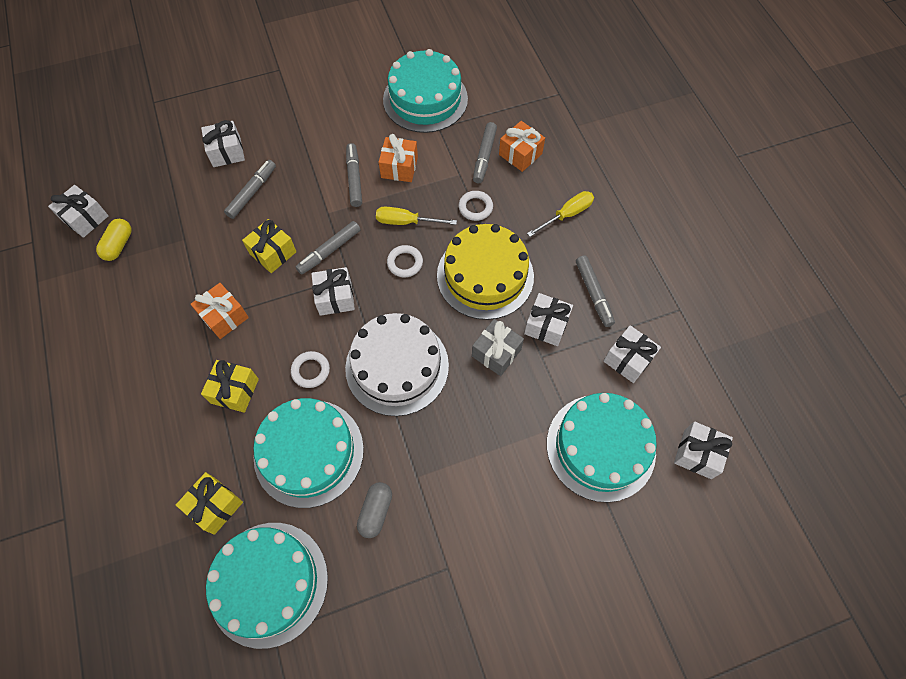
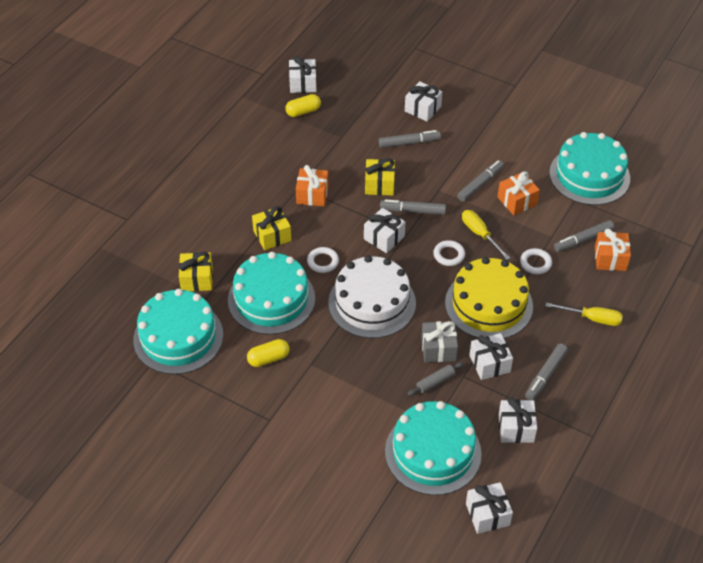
camera: 50 degrees right, 15 degrees down
grey capsule [357,482,392,538] -> yellow capsule [247,339,290,367]
none -> grey rolling pin [408,362,464,396]

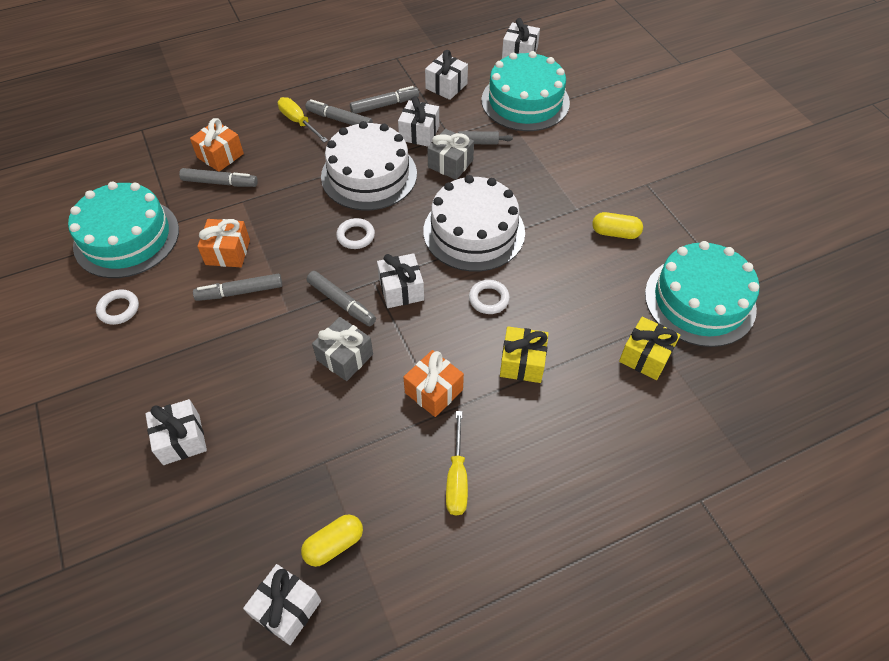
camera: 145 degrees left, 5 degrees up
turquoise cake [228,252,315,335] -> none
yellow capsule [285,94,321,117] -> yellow capsule turned 45 degrees counterclockwise [301,515,363,567]
yellow gift [365,158,395,195] -> grey gift [312,317,373,381]
grey marker [379,130,441,148] -> grey marker moved to [305,99,373,125]
yellow cake [445,257,533,339] -> white cake [321,121,417,210]
yellow screwdriver [462,210,510,260] -> yellow screwdriver moved to [446,411,468,515]
white ring [520,248,552,274] -> white ring moved to [96,289,139,325]

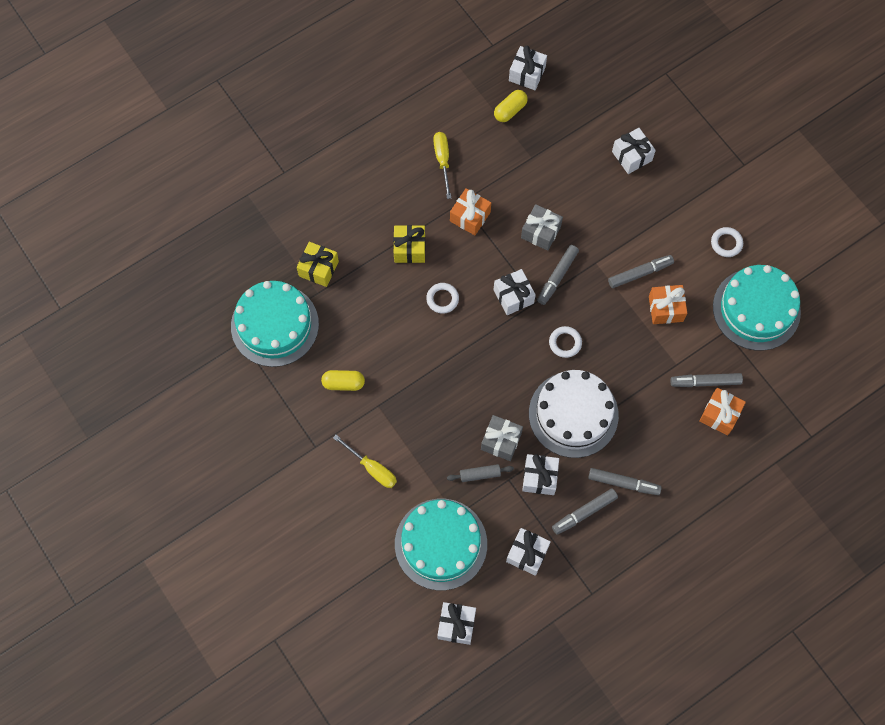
camera: 170 degrees right, 15 degrees up
yellow screwdriver [278,97,328,143] -> yellow screwdriver moved to [333,435,397,488]
grey marker [307,271,376,326] -> grey marker turned 90 degrees counterclockwise [537,245,579,305]
white cake [423,175,525,272] -> none

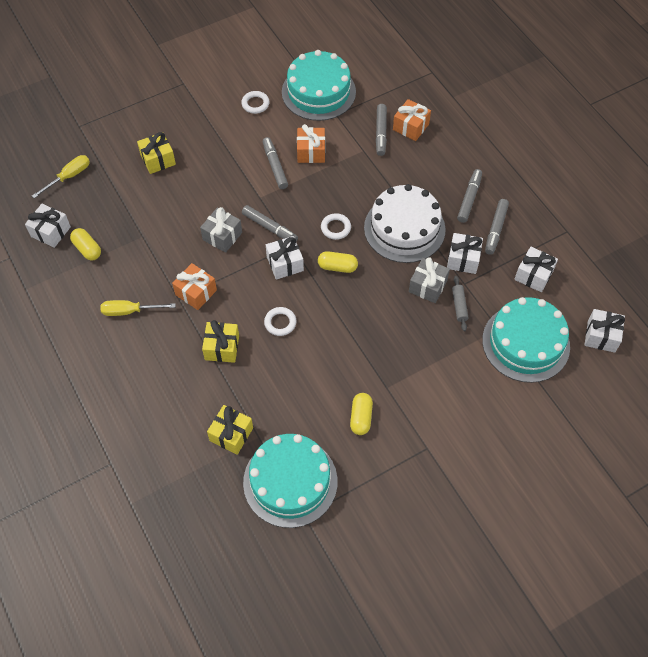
camera: 85 degrees left, 10 degrees down
yellow screwdriver [333,435,397,488] -> yellow screwdriver moved to [32,155,90,198]
grey marker [552,489,618,535] -> grey marker turned 45 degrees clockwise [485,199,509,255]
white gift [612,128,656,174] -> yellow gift [137,132,176,174]
none -> yellow capsule [318,251,358,273]

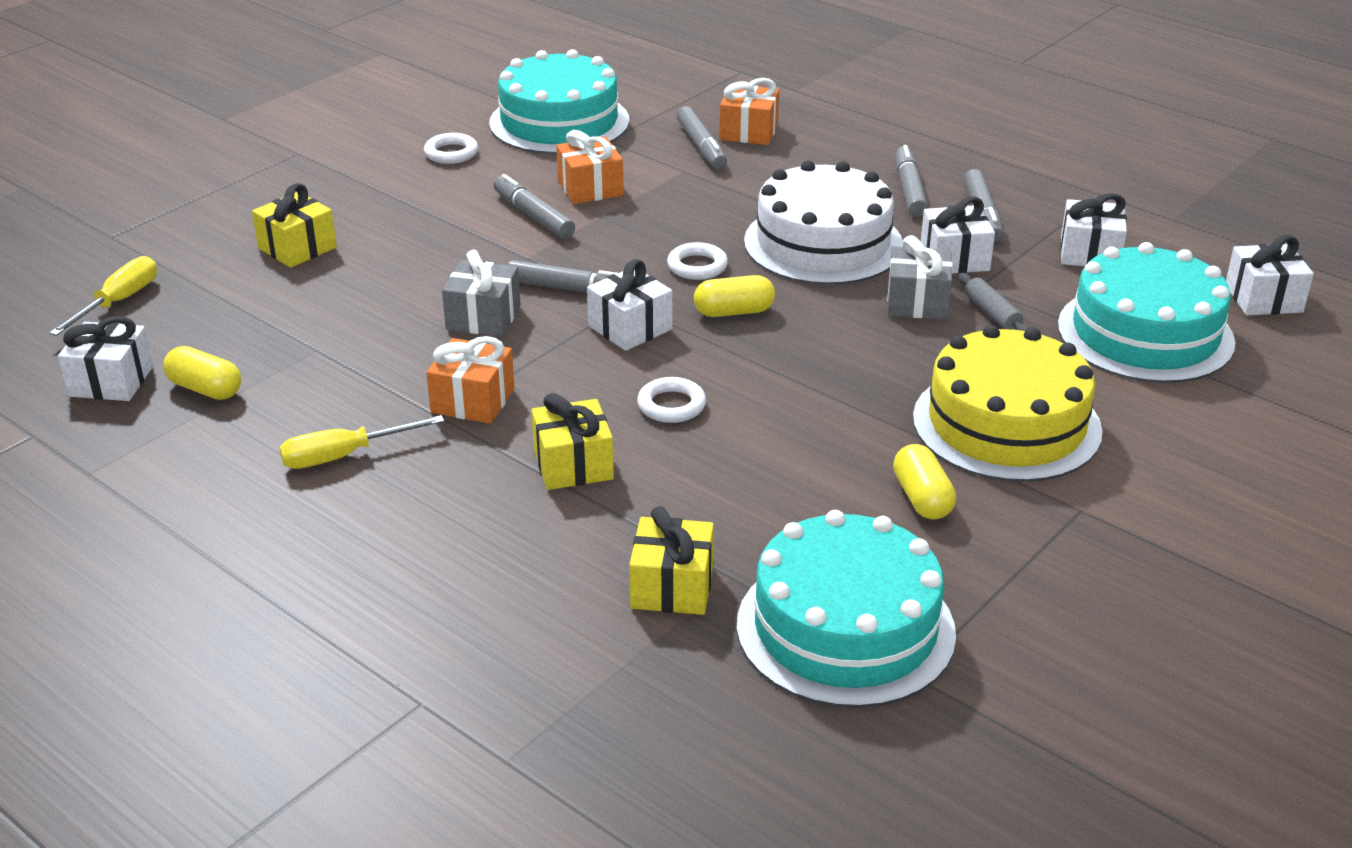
camera: 20 degrees left, 25 degrees down
none -> yellow cake [913,325,1103,482]

